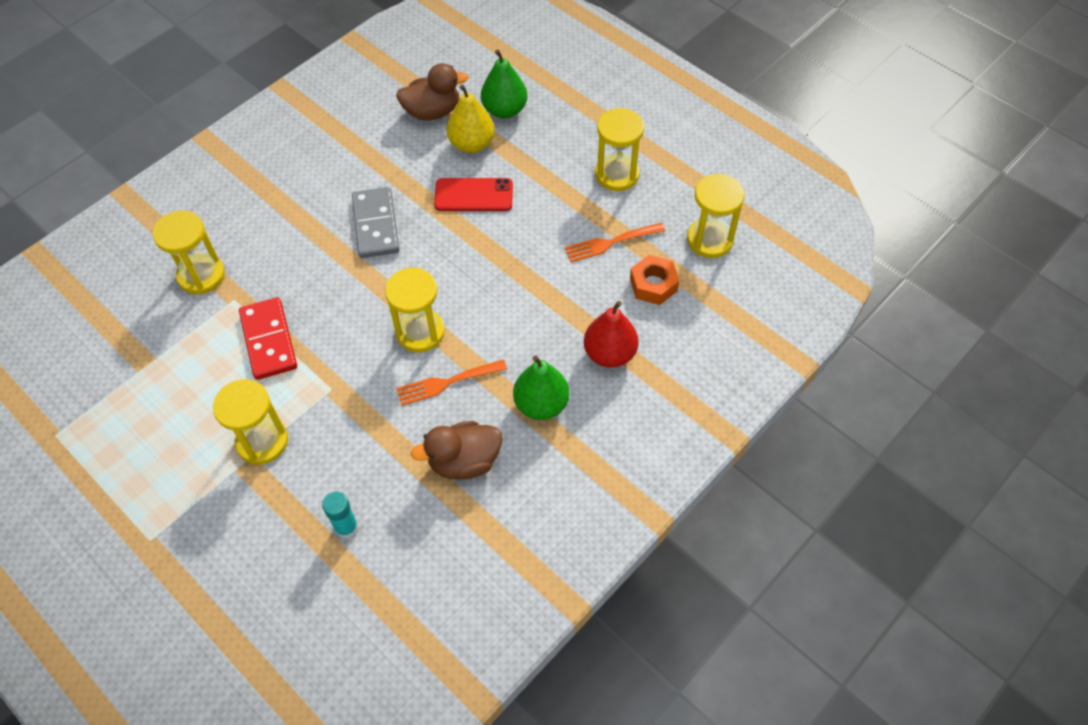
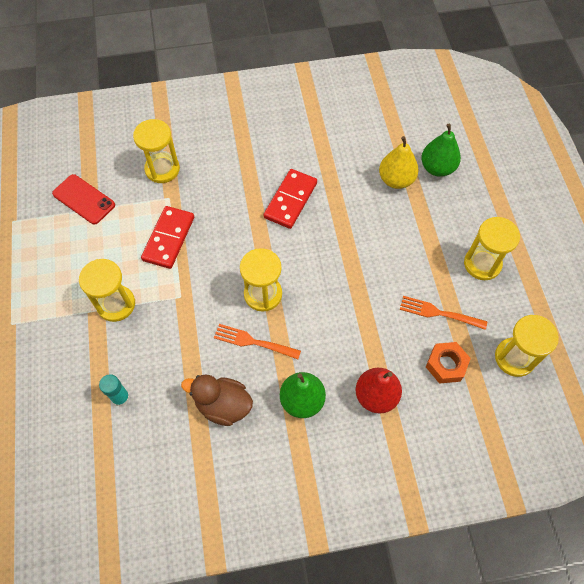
camera: 35 degrees right, 5 degrees up
grey domino [352,187,399,258] -> red domino [264,169,317,229]
brown duck [396,63,469,121] -> none
red phone [434,178,513,211] -> red phone moved to [52,174,115,225]

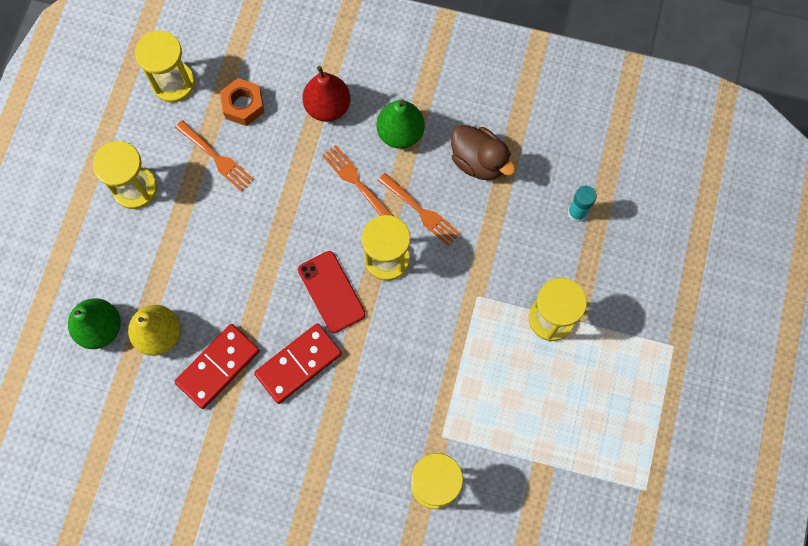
camera: 155 degrees left, 10 degrees up
red phone [52,174,115,225] -> red phone moved to [298,251,366,333]
red domino [141,206,194,269] -> red domino moved to [174,324,260,409]
none -> orange fork [322,145,394,216]

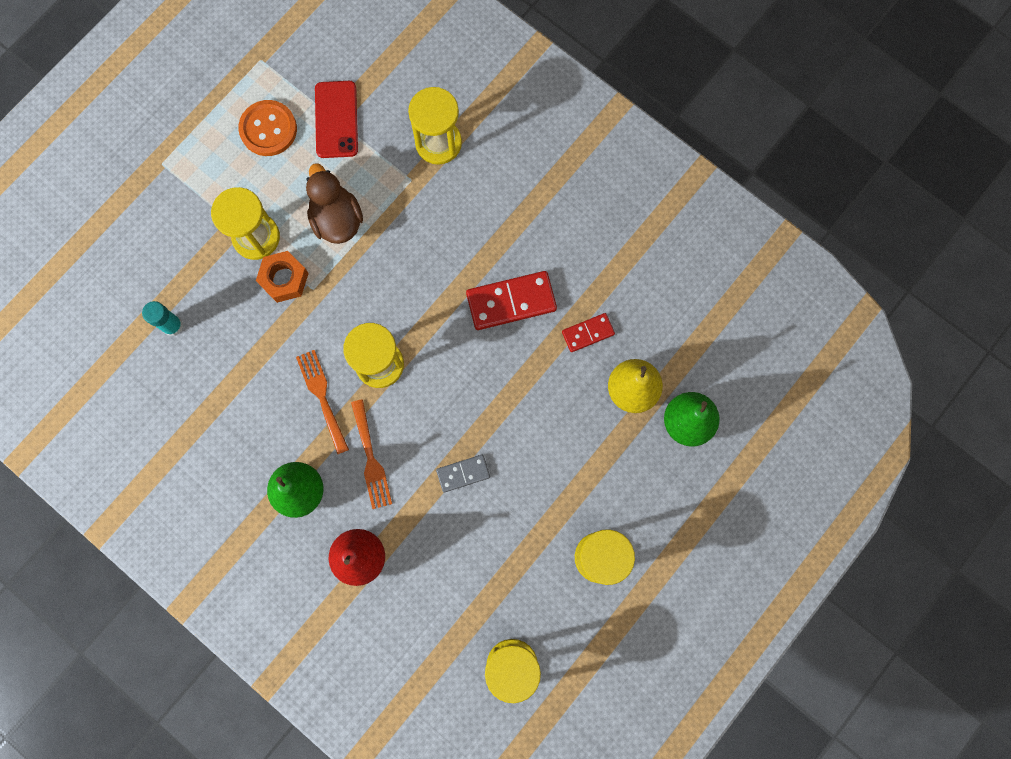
camera: 155 degrees left, 5 degrees up
red domino [174,324,260,409] -> red domino [562,313,615,352], size x0.57
orange fork [175,120,254,192] -> none
orange nut [220,78,264,126] -> orange nut moved to [256,251,309,303]
red phone [298,251,366,333] -> red phone moved to [315,81,358,158]
brown duck [451,125,516,180] -> brown duck moved to [306,163,363,244]
none -> orange button [238,100,297,156]
none -> grey domino [436,455,490,492]

